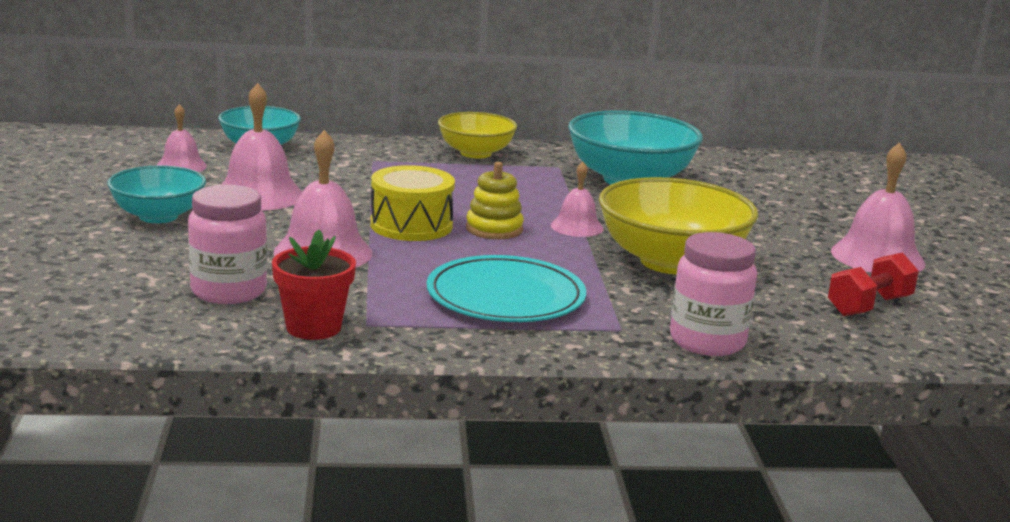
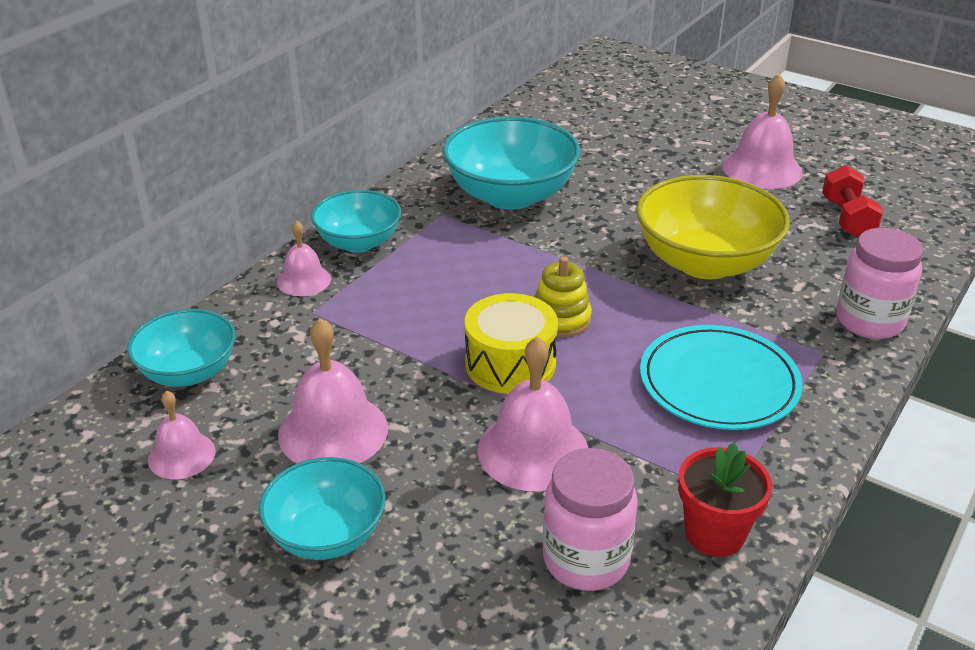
camera: 50 degrees left, 15 degrees up
yellow bowl [438,112,517,158] -> turquoise bowl [311,190,401,253]
pink bell [551,162,604,237] -> pink bell moved to [277,221,331,296]

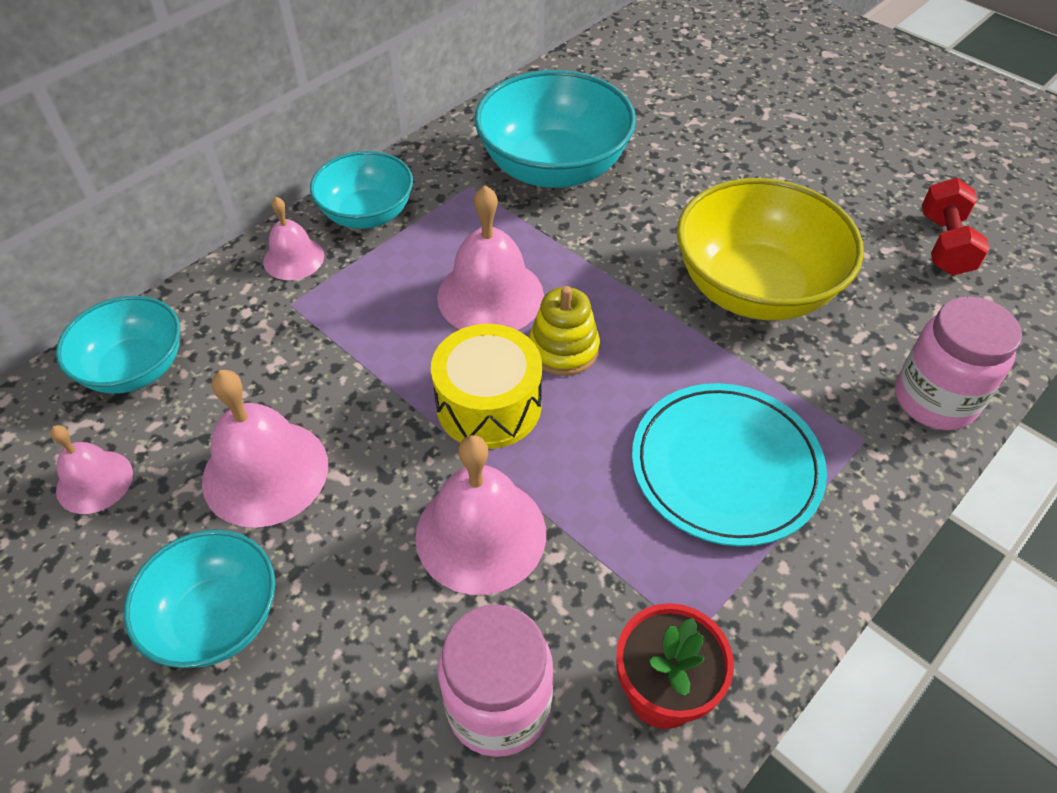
camera: 10 degrees right, 15 degrees up
pink bell [722,74,803,189] -> pink bell moved to [437,185,544,330]

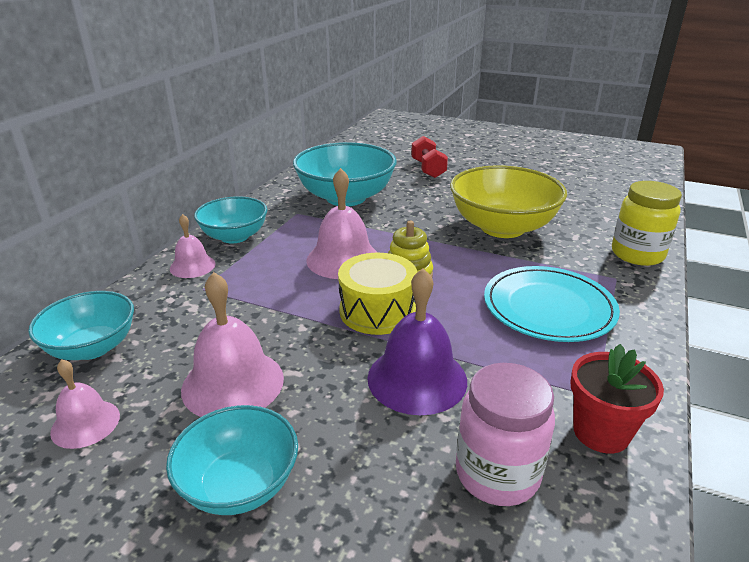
camera: 20 degrees left, 20 degrees down
pink bell [415,435,546,595] -> purple bell [367,268,467,415]
pink jar [895,297,1022,430] -> yellow jar [612,181,682,266]
red dumbbell [922,178,990,275] -> red dumbbell moved to [411,136,448,178]

